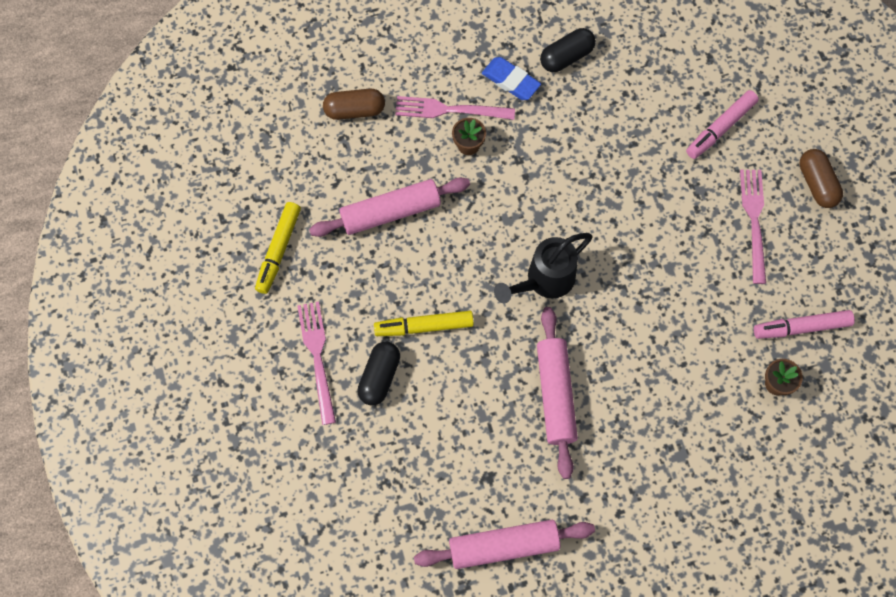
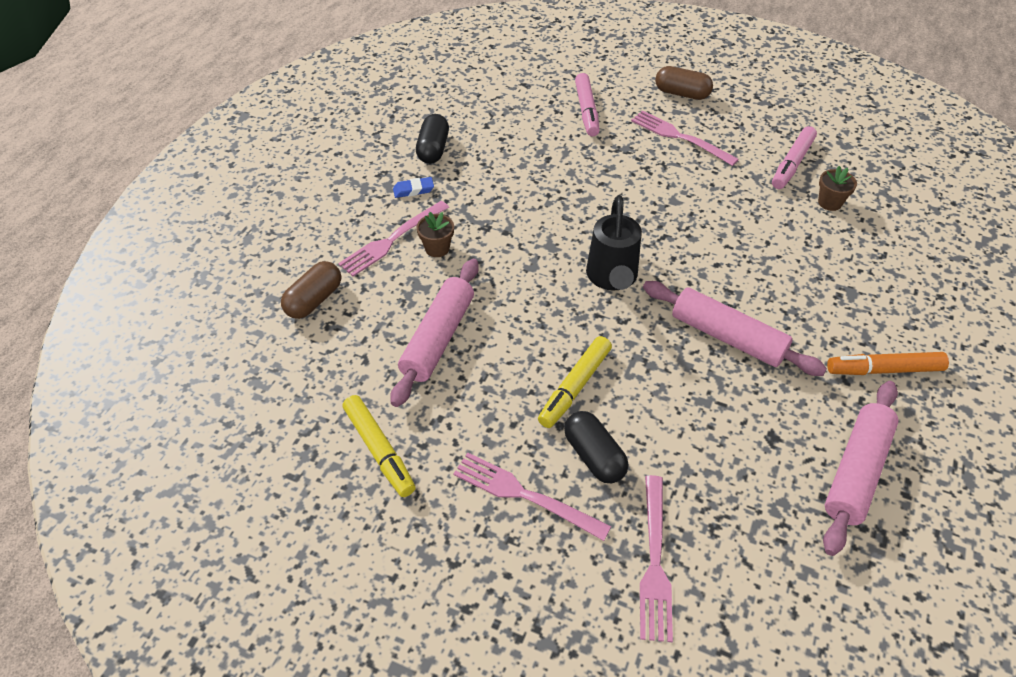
camera: 50 degrees left, 20 degrees down
blue eraser [482,57,541,100] -> blue eraser [393,177,434,198], size x0.66
none -> pink fork [640,475,673,642]
none -> orange marker [827,352,949,375]

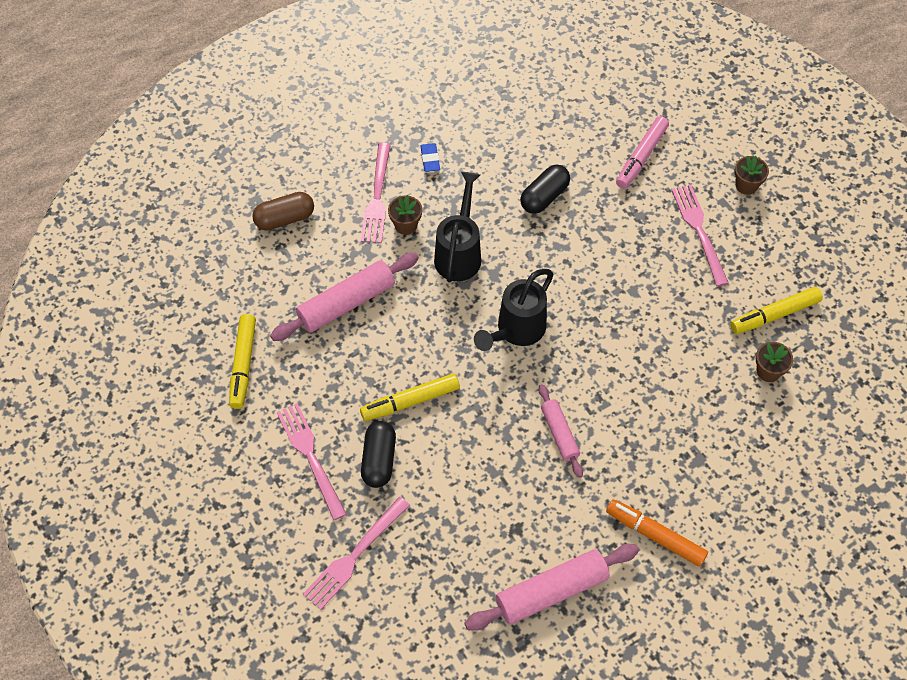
camera: 35 degrees right, 10 degrees up
pink fork [338,201,449,277] -> pink fork turned 75 degrees counterclockwise [361,143,391,243]
blue eraser [393,177,434,198] -> blue eraser turned 60 degrees clockwise [420,143,440,172]
black capsule [416,114,449,164] -> black capsule moved to [520,165,570,214]
pink rolling pin [643,281,827,376] -> pink rolling pin [539,384,583,478], size x0.59
brown capsule [655,66,713,100] -> brown flower pot [734,156,769,195]
pink marker [772,126,817,189] -> yellow marker [730,287,823,334]
none -> black watering can [434,172,481,282]

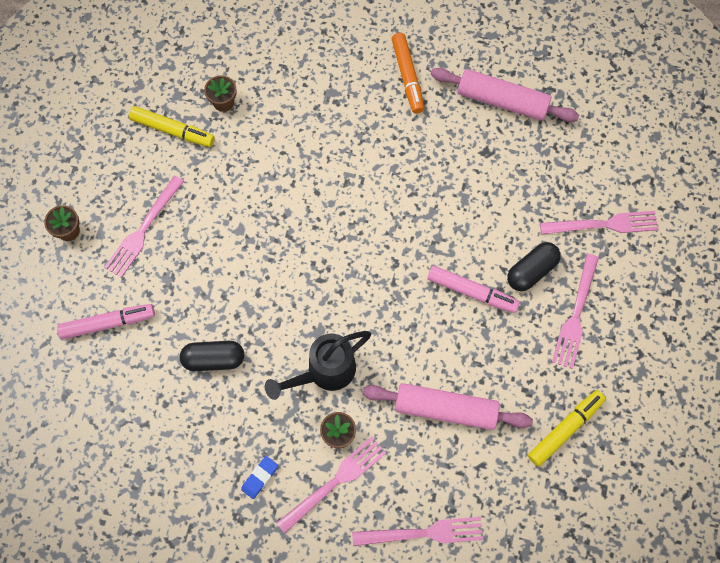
camera: 135 degrees left, 10 degrees up
brown capsule [252,192,314,230] -> pink fork [352,517,483,546]
yellow marker [360,373,460,421] -> pink marker [427,266,520,313]
black watering can [474,269,553,351] -> none
pink rolling pin [539,384,583,478] -> none

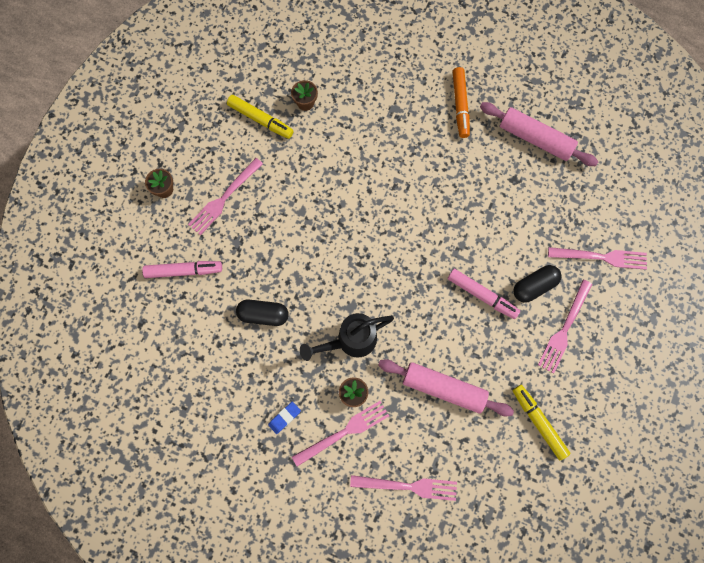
camera: 10 degrees right, 5 degrees up
yellow marker [528,390,606,467] -> yellow marker turned 90 degrees counterclockwise [512,385,570,460]

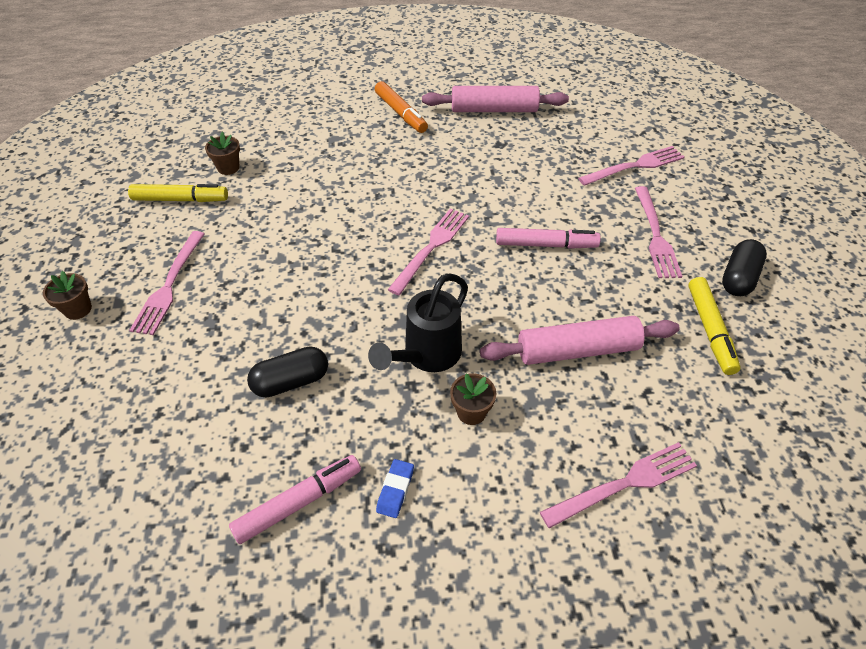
camera: 30 degrees left, 25 degrees down
pink marker [142,261,222,278] -> pink marker moved to [229,455,361,544]
pink fork [292,401,389,467] -> pink fork moved to [388,208,469,295]
yellow marker [512,385,570,460] -> yellow marker turned 120 degrees counterclockwise [688,277,741,375]
black capsule [513,265,562,303] -> black capsule moved to [722,239,767,296]

